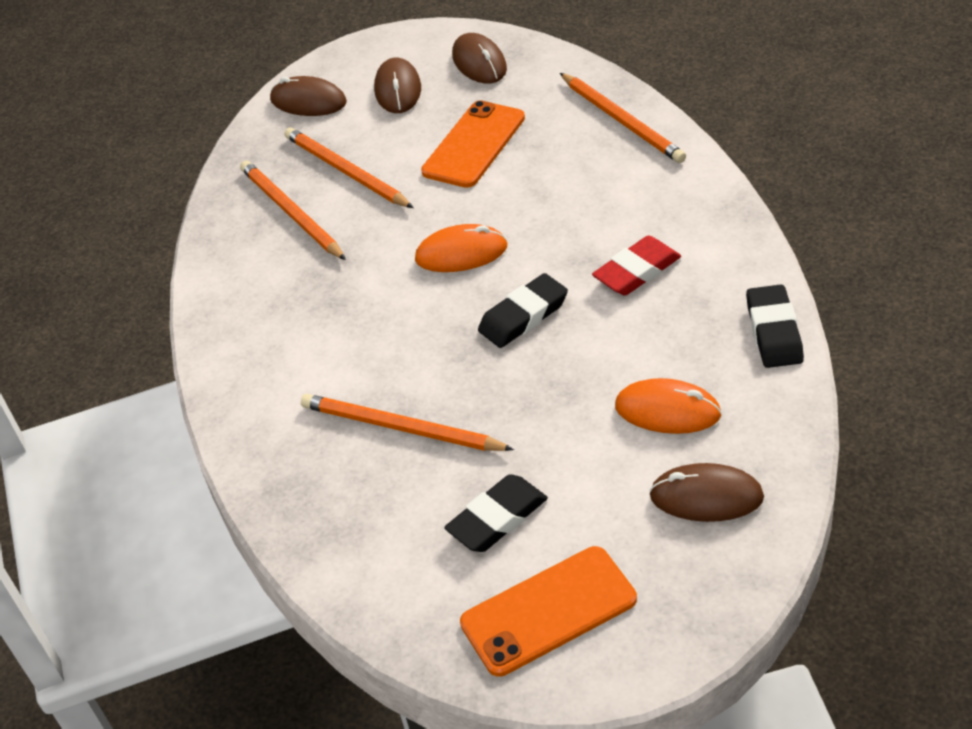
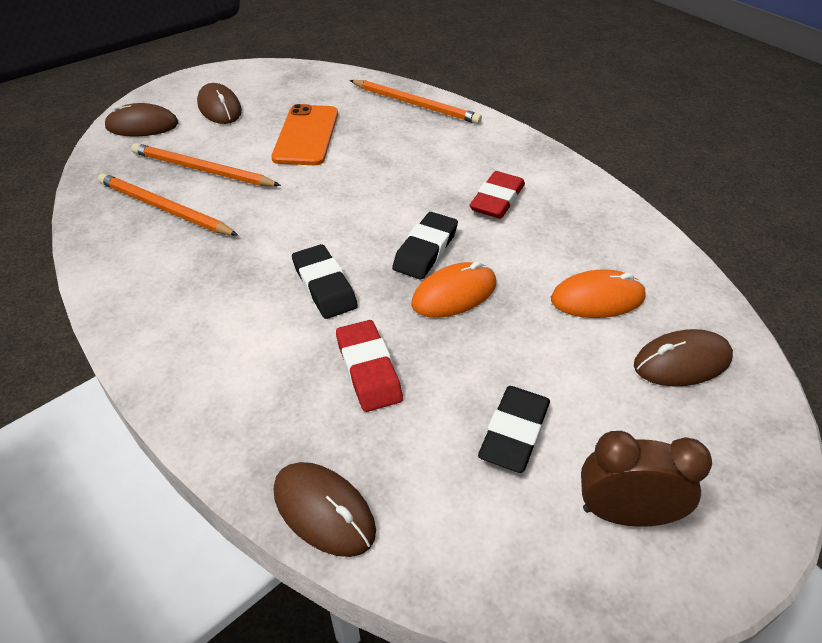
camera: 30 degrees left, 0 degrees up
orange pencil [301,394,514,451] -> red eraser [336,320,403,412]
orange mouse [415,224,508,272] -> orange mouse moved to [411,261,496,318]
brown mouse [452,33,507,83] -> brown mouse moved to [274,462,376,557]
orange phone [460,546,637,677] -> brown clock [581,431,712,527]
black eraser [746,284,804,368] -> black eraser moved to [292,244,358,319]

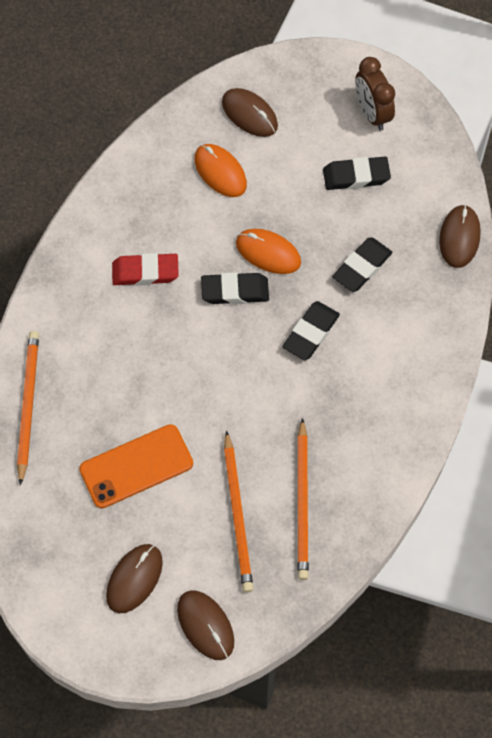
camera: 120 degrees left, 20 degrees up
red eraser [336,320,403,412] -> black eraser [332,237,392,292]

